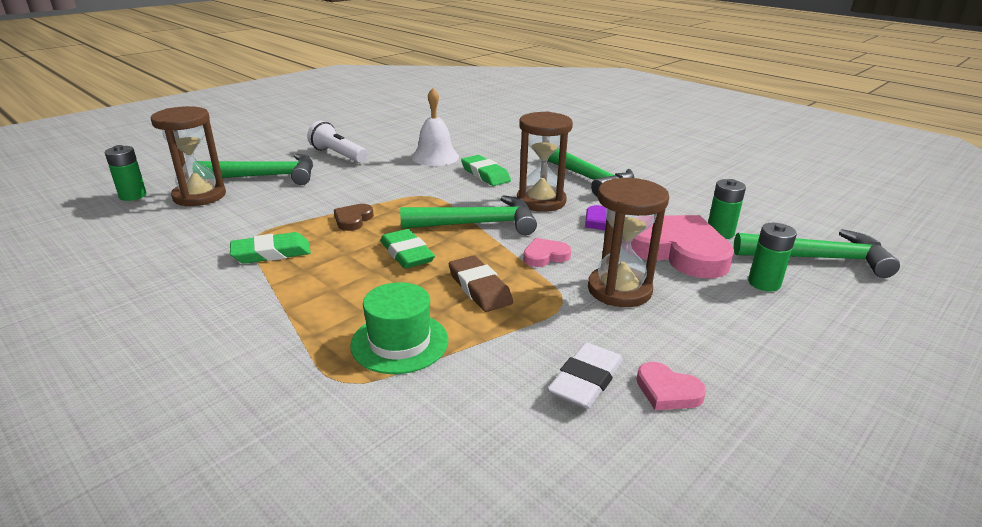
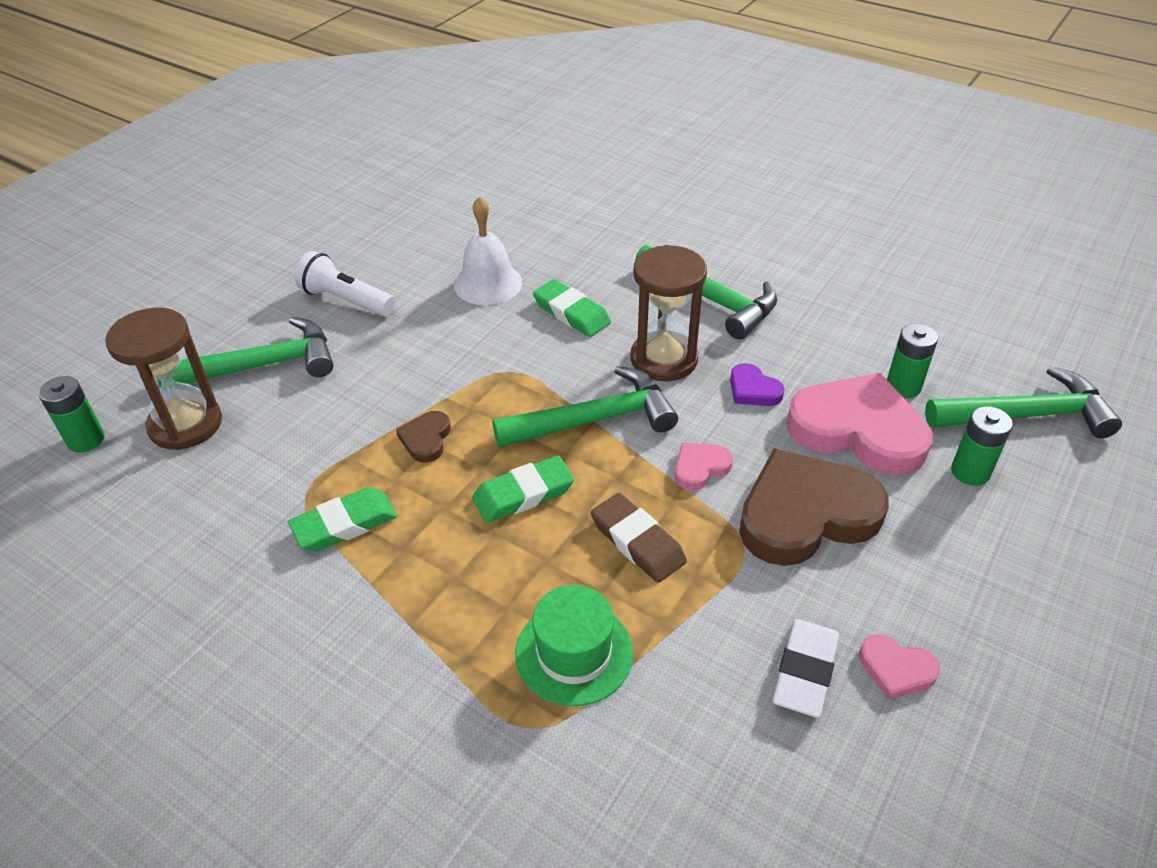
camera: 10 degrees left, 15 degrees up
green eraser [380,229,435,269] -> green eraser turned 75 degrees counterclockwise [472,456,574,523]
brown hourglass [588,178,669,307] -> brown heart [739,448,889,566]

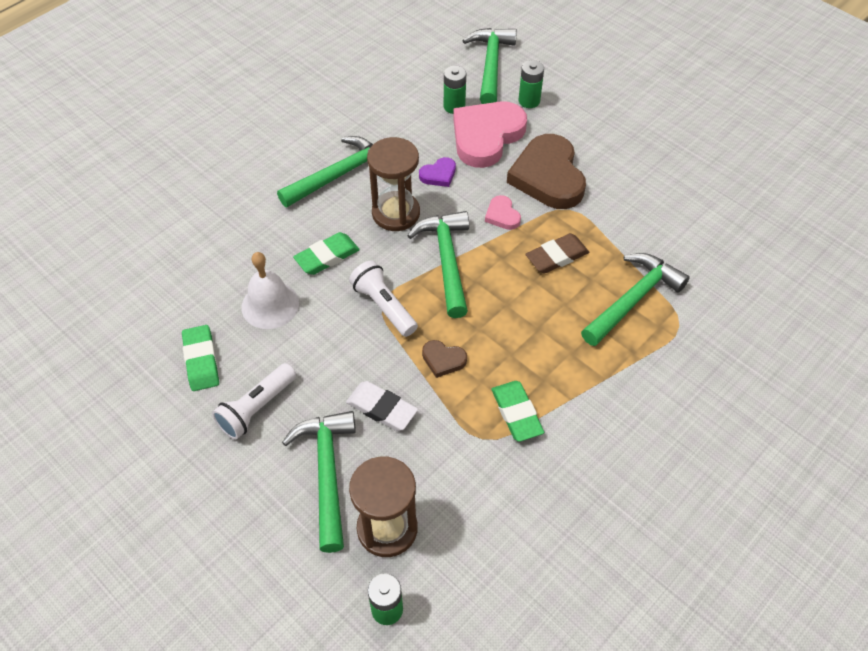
camera: 80 degrees left, 10 degrees up
green eraser [472,456,574,523] -> green eraser moved to [182,325,219,391]
green hat [515,585,633,706] -> green hammer [581,253,690,346]
white eraser [772,619,839,718] -> white eraser moved to [346,381,418,431]
pink heart [859,634,940,700] -> none
none -> white flashlight [349,260,418,337]

